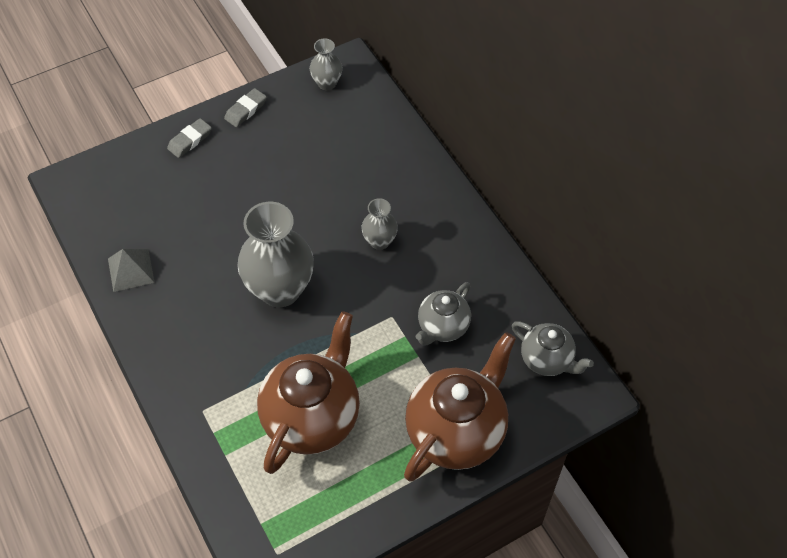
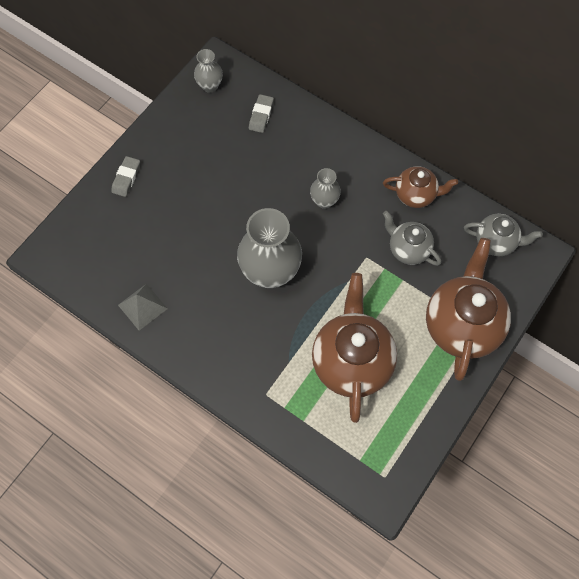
camera: 25 degrees left, 10 degrees up
grey eraser [224,88,267,127] -> grey eraser moved to [249,94,274,133]
grey teapot [416,282,471,346] -> grey teapot turned 120 degrees clockwise [383,211,441,266]
none -> brown teapot [383,166,458,208]

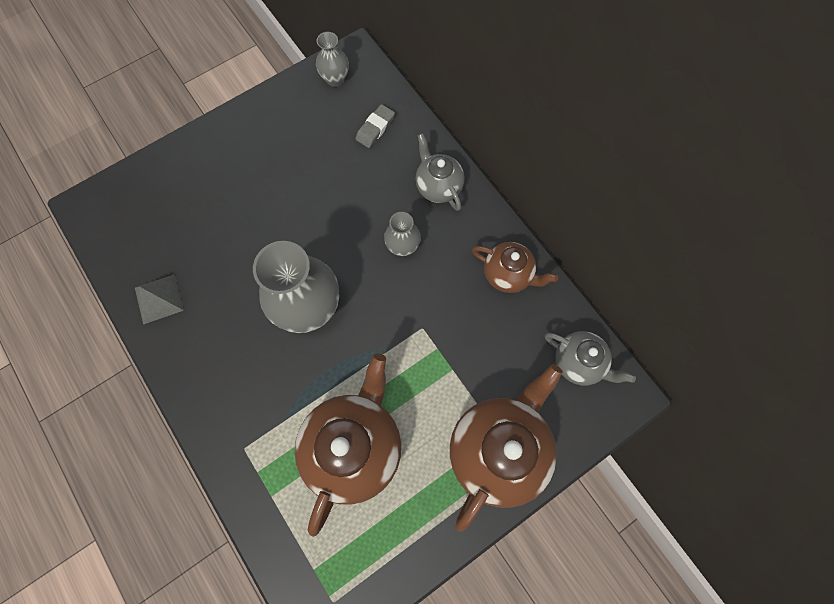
camera: 20 degrees right, 5 degrees up
grey eraser [111,156,140,197] -> none
grey teapot [383,211,441,266] -> grey teapot moved to [416,133,465,211]

